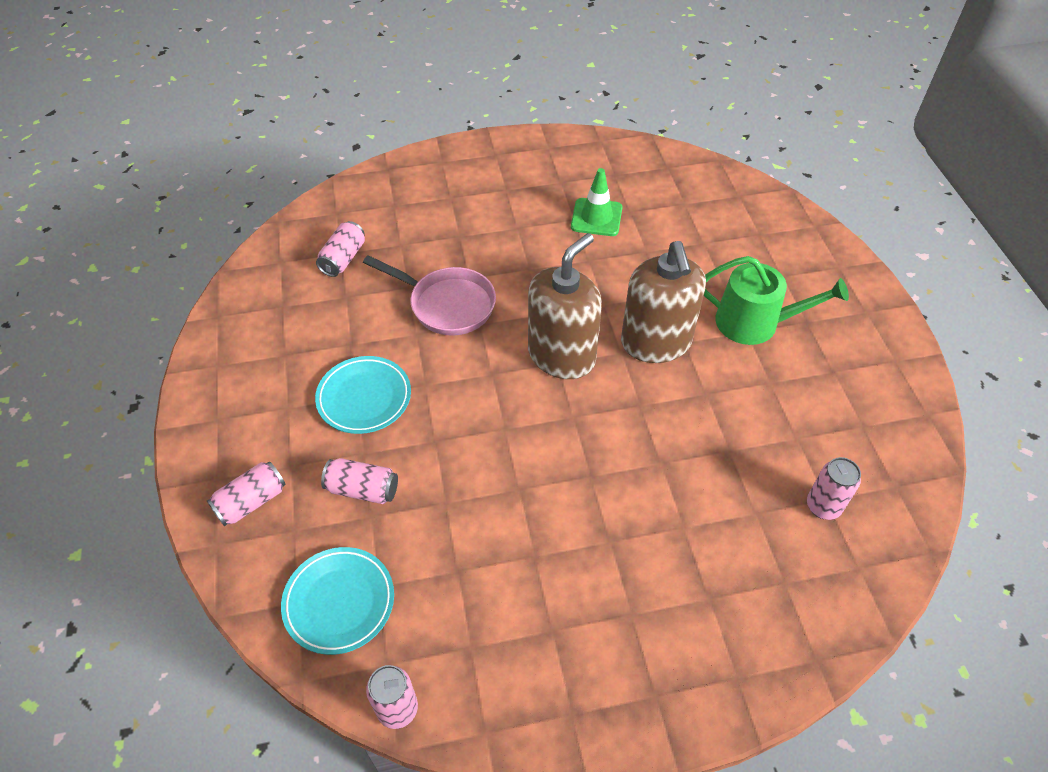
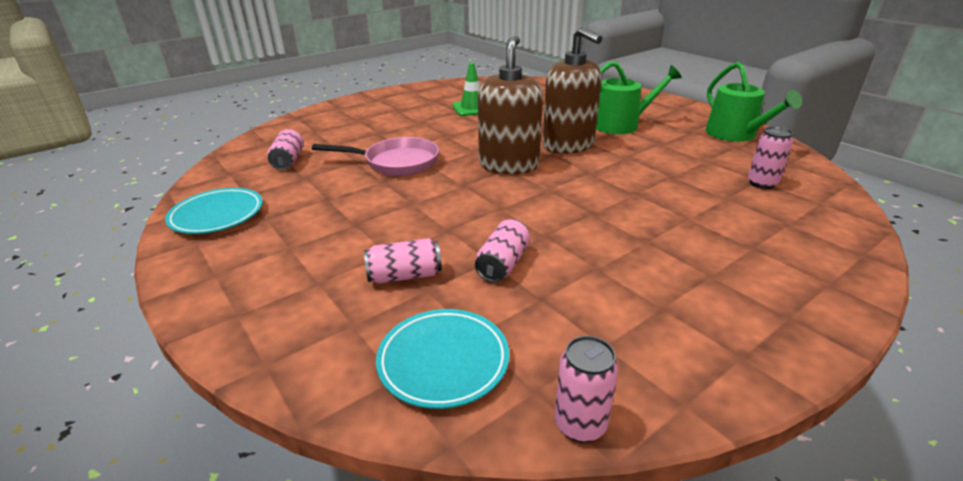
camera: 25 degrees left, 20 degrees down
pink can [207,462,286,527] -> pink can moved to [475,219,530,282]
turquoise plate [315,356,411,434] -> turquoise plate moved to [165,188,263,234]
none -> green watering can [705,62,802,142]

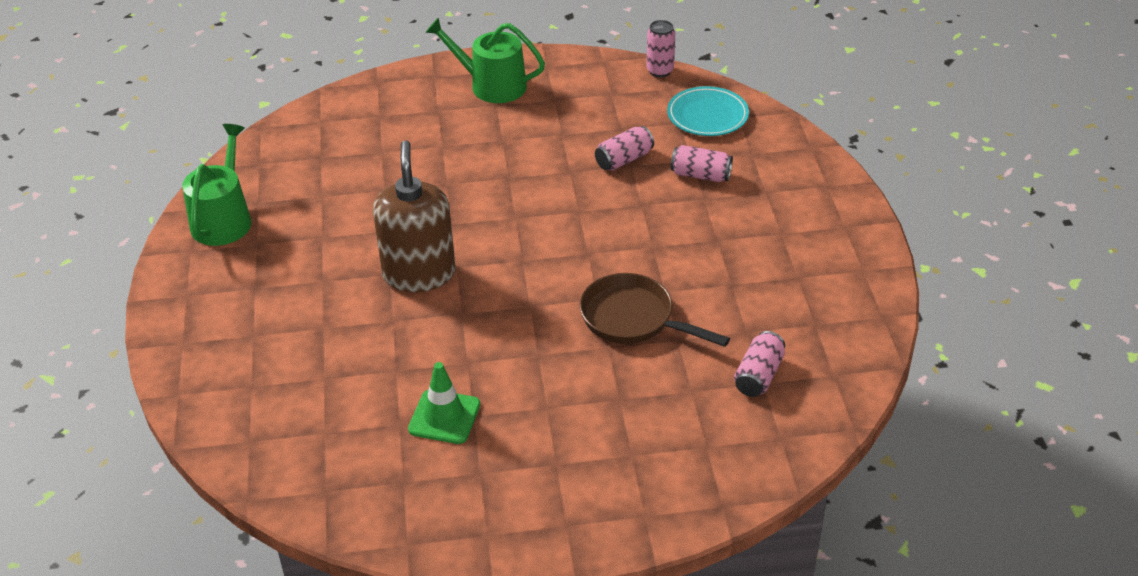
camera: 150 degrees left, 10 degrees up
turquoise plate [165,188,263,234] -> none
pink pan [312,137,439,176] -> brown pan [580,273,730,347]
brown soap dispenser [478,36,543,174] -> none
green watering can [596,61,682,134] -> green watering can moved to [425,18,545,103]
pink can [748,127,793,189] -> none

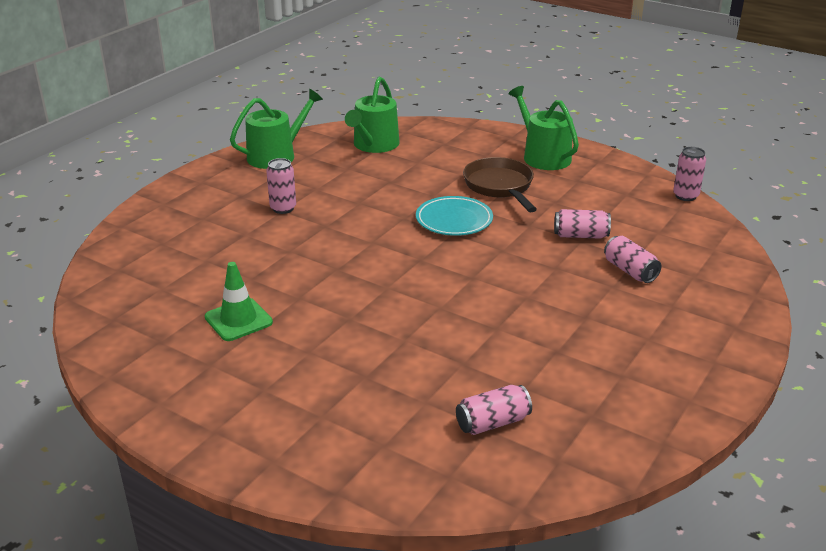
camera: 40 degrees right, 10 degrees down
brown soap dispenser [373,140,455,292] -> none
brown pan [580,273,730,347] -> brown pan moved to [463,157,537,212]
turquoise plate [667,86,749,136] -> turquoise plate moved to [416,196,493,236]
none -> pink can [266,158,296,214]
none -> green watering can [345,77,399,153]

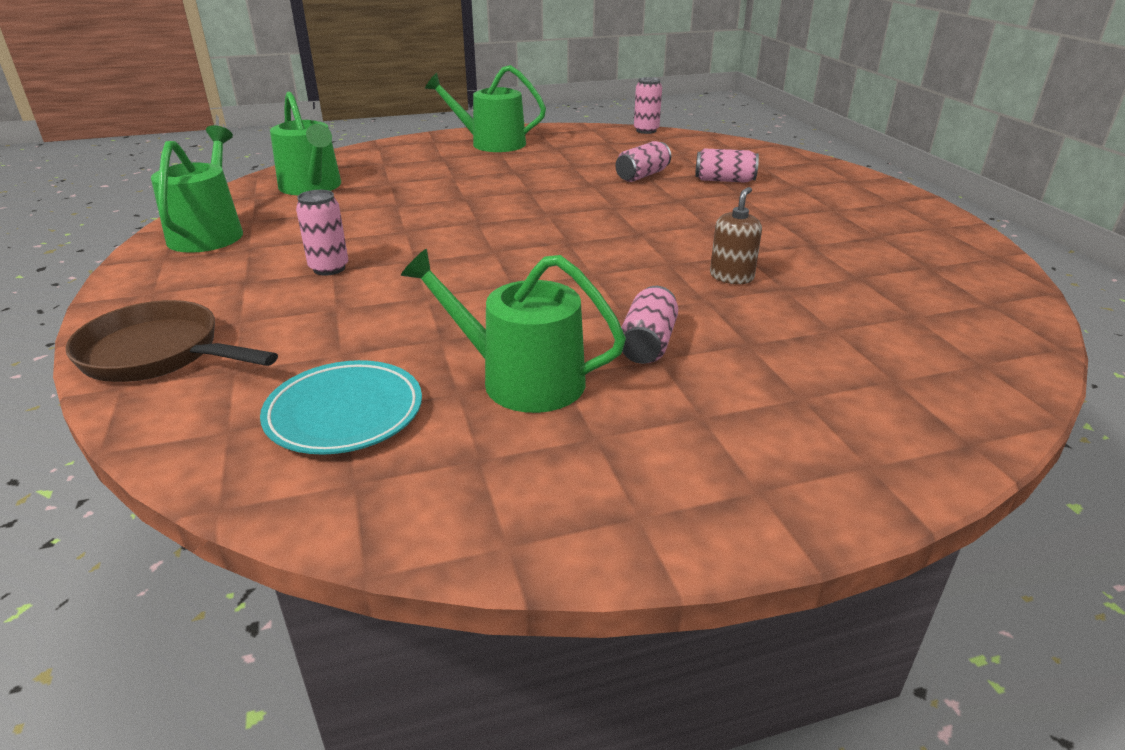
camera: 50 degrees left, 0 degrees up
green traffic cone [205,262,273,341] -> green watering can [401,249,626,413]
turquoise plate [416,196,493,236] -> turquoise plate moved to [260,360,422,455]
pink can [456,385,532,435] -> pink can moved to [621,286,678,364]
brown pan [463,157,537,212] -> brown pan moved to [65,300,278,382]
none -> brown soap dispenser [710,187,762,284]

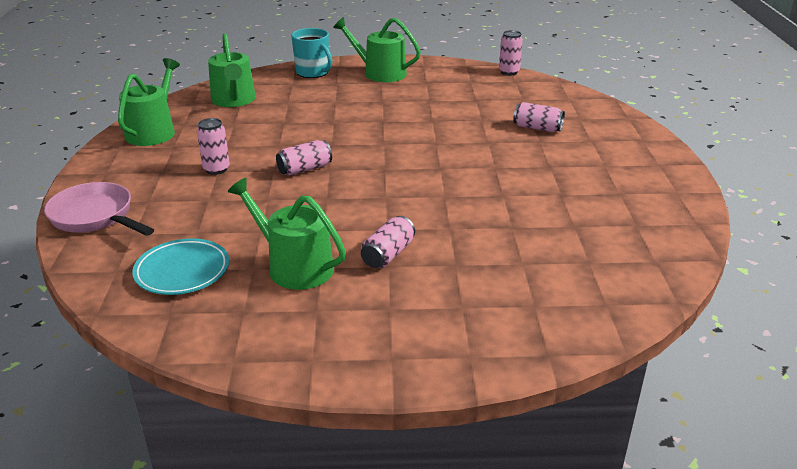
camera: 15 degrees right, 0 degrees up
brown pan [65,300,278,382] -> pink pan [44,182,154,236]
pink can [615,141,671,182] -> pink can moved to [276,140,332,176]
brown soap dispenser [710,187,762,284] -> none
none -> turquoise mug [291,28,332,78]

